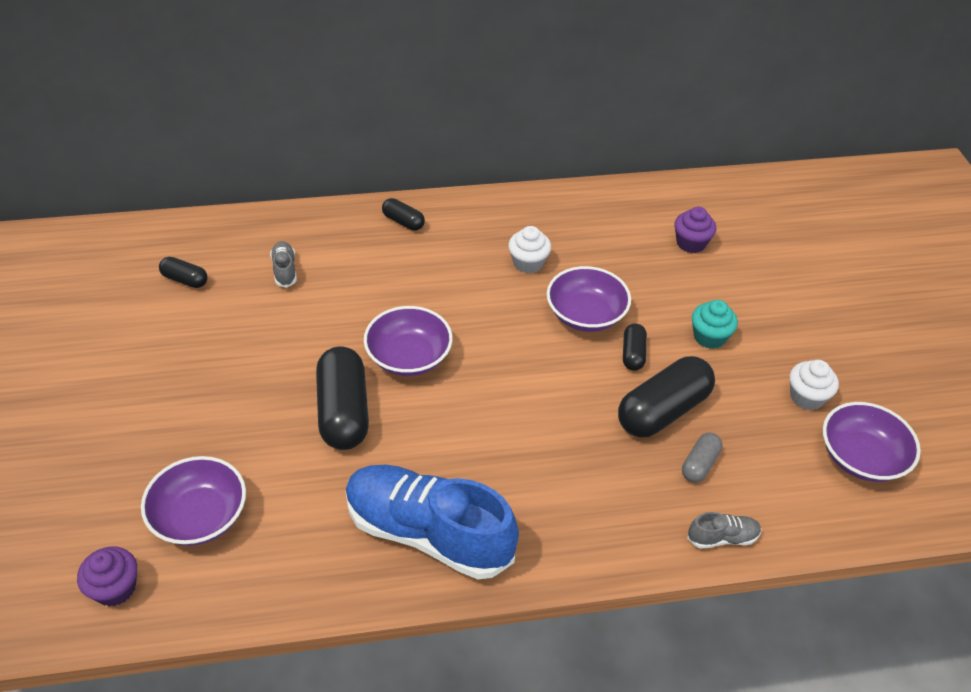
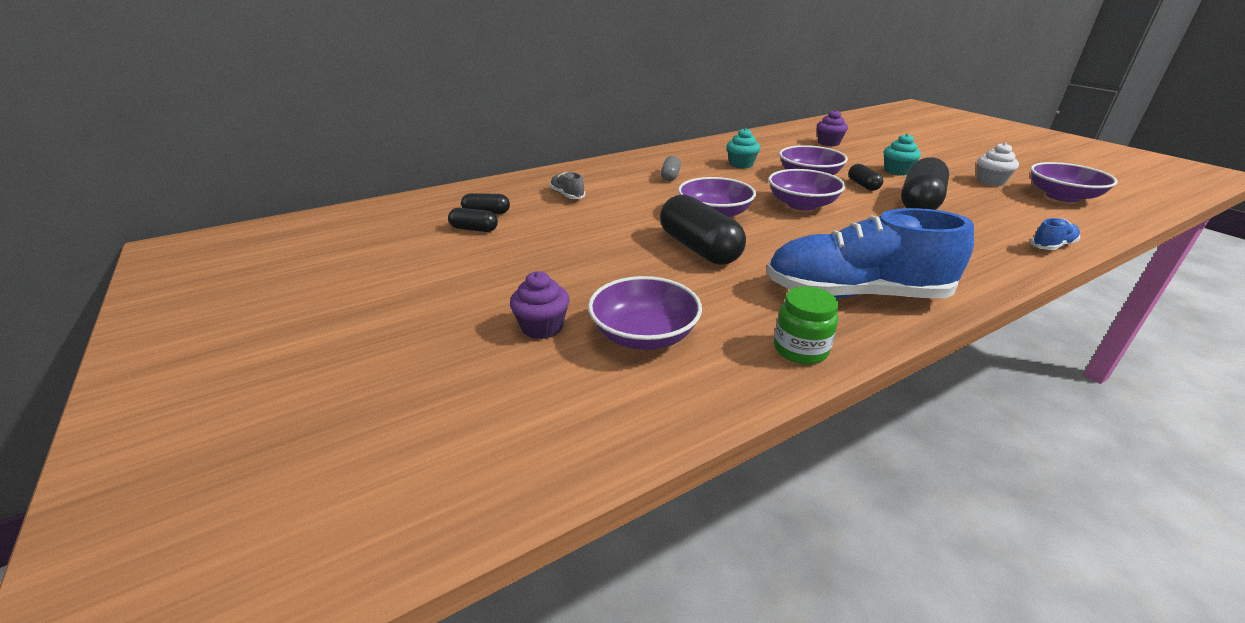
camera: 20 degrees left, 15 degrees down
purple cupcake [77,547,137,606] -> purple cupcake moved to [510,271,569,339]
black capsule [382,198,425,231] -> black capsule moved to [448,208,498,232]
white cupcake [508,226,551,273] -> turquoise cupcake [727,128,760,169]
grey capsule [682,432,722,482] -> grey capsule moved to [661,156,681,182]
grey shoe [687,512,761,549] -> blue shoe [1030,218,1080,250]
none -> purple bowl [768,169,846,211]
none -> green jar [774,286,838,364]

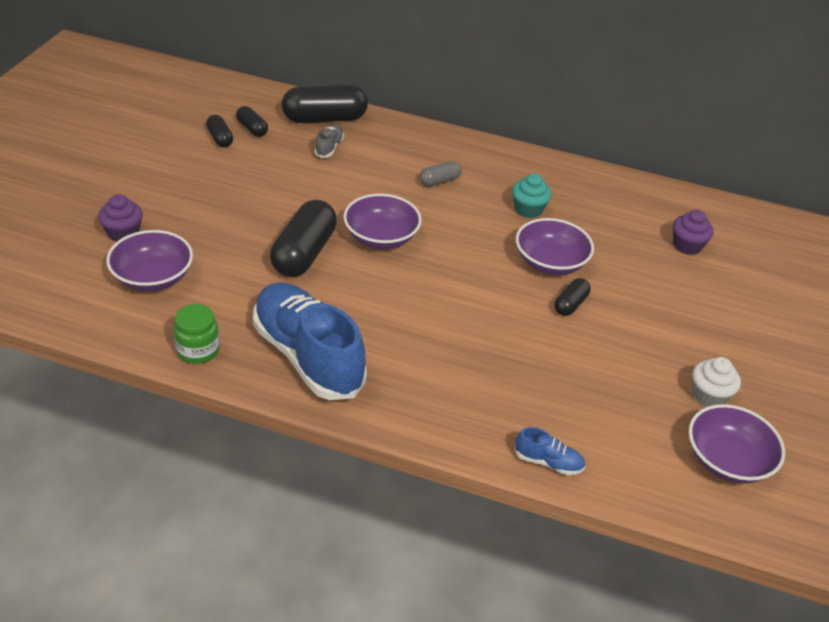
camera: 45 degrees right, 10 degrees up
purple bowl [768,169,846,211] -> none
turquoise cupcake [884,134,921,176] -> none
black capsule [901,157,949,210] -> black capsule moved to [282,85,368,123]

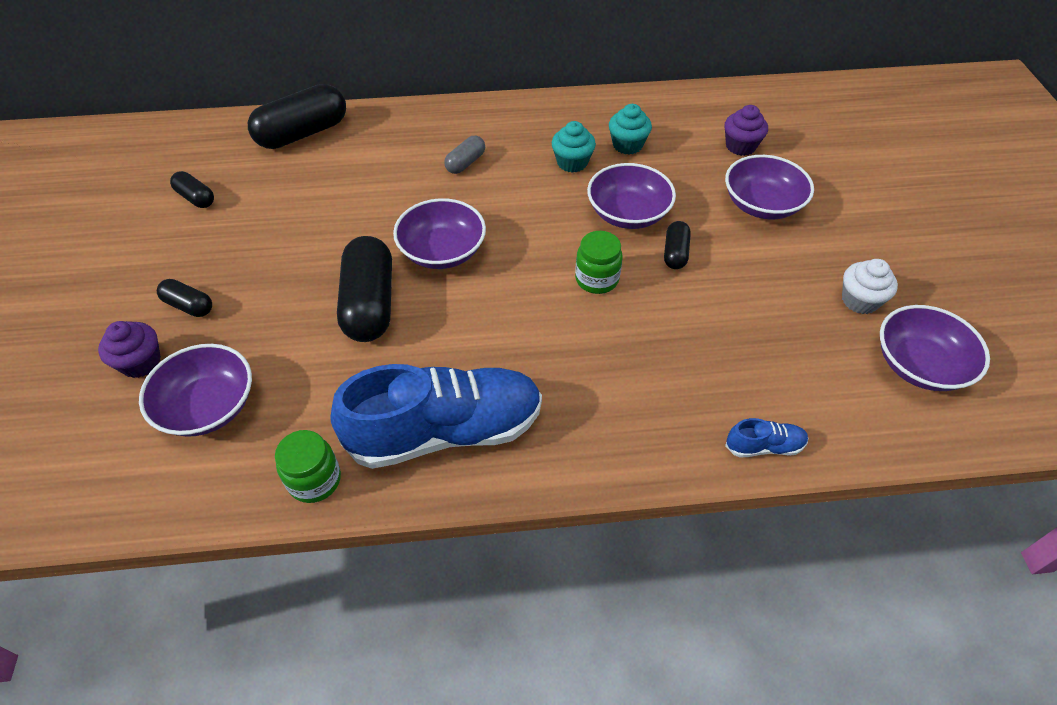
camera: 20 degrees left, 10 degrees up
black capsule [236,106,268,137] -> black capsule moved to [157,279,212,317]
blue shoe [253,282,367,400] -> blue shoe turned 135 degrees clockwise [330,364,542,469]
grey shoe [314,124,344,158] -> none
none -> green jar [575,231,623,294]
none -> turquoise cupcake [609,104,652,154]
none -> purple bowl [725,155,814,219]

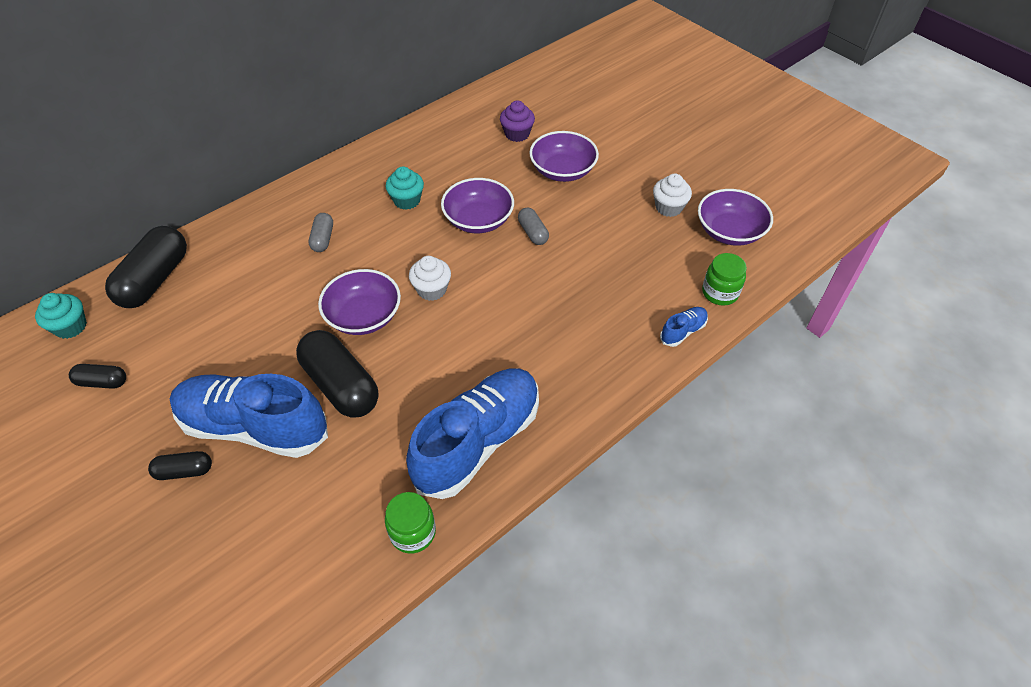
camera: 35 degrees left, 0 degrees up
purple cupcake [98,321,161,378] -> none
purple bowl [139,344,252,437] -> none
green jar [575,231,623,294] -> green jar moved to [702,253,747,306]
turquoise cupcake [609,104,652,154] -> turquoise cupcake moved to [35,293,87,339]
black capsule [664,221,691,269] -> grey capsule [518,207,549,245]
none -> blue shoe [170,374,328,458]
none -> white cupcake [409,256,451,301]

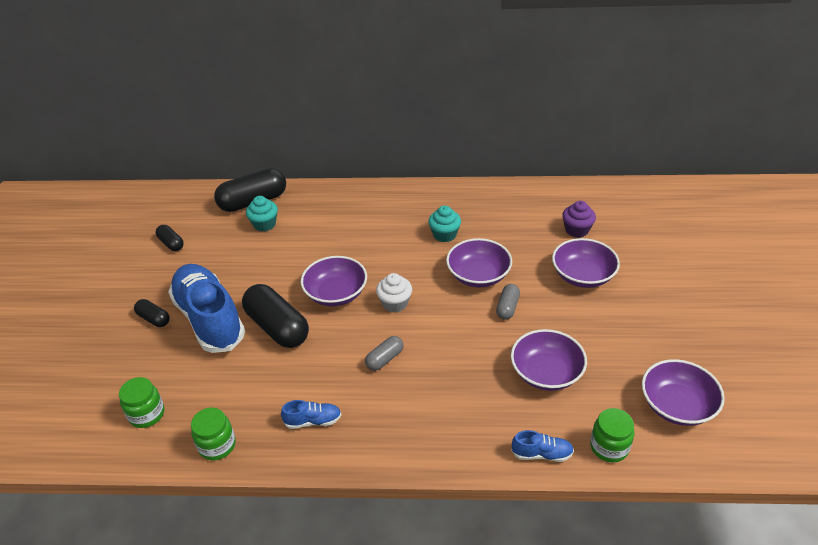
camera: 45 degrees right, 10 degrees down
turquoise cupcake [35,293,87,339] -> turquoise cupcake moved to [246,196,278,231]
black capsule [296,330,379,418] -> black capsule turned 45 degrees counterclockwise [242,284,309,348]
grey capsule [309,213,333,252] -> grey capsule moved to [365,336,404,371]
blue shoe [406,368,539,499] -> blue shoe [281,400,341,429], size x0.41
white cupcake [653,174,692,217] -> none
none -> green jar [119,377,164,428]
none -> purple bowl [511,329,587,391]

